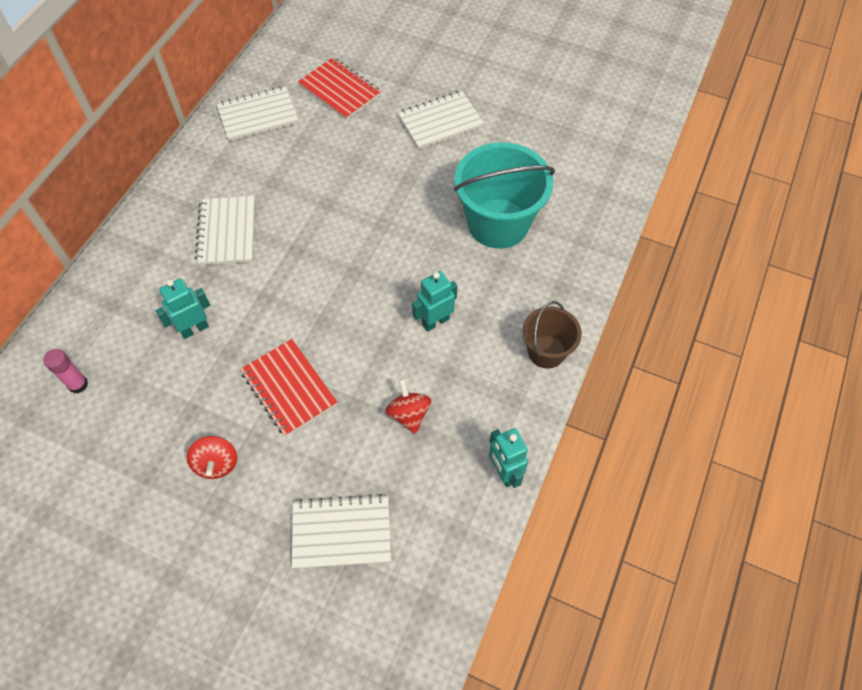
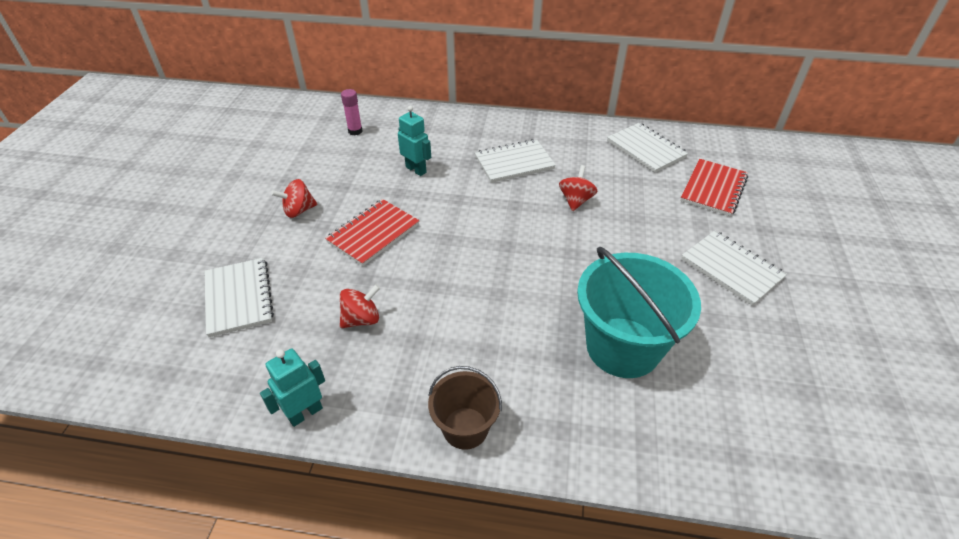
camera: 75 degrees right, 15 degrees down
turquoise robot [412,271,458,332] -> none
none -> red spinning top [559,165,597,211]

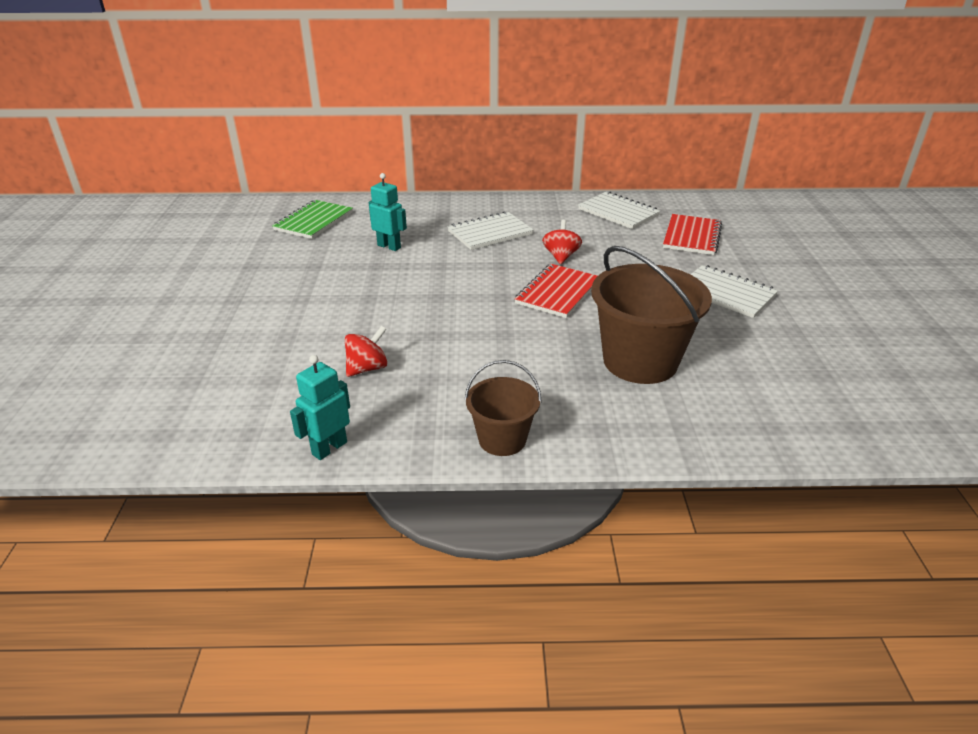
camera: 10 degrees left, 10 degrees down
white notebook [205,258,274,337] -> none
red spinning top [271,179,317,218] -> none
red notebook [325,199,419,266] -> red notebook moved to [514,264,597,318]
pink glue stick [341,89,363,135] -> green notebook [272,200,353,239]
turquoise bucket [577,247,701,378] -> brown bucket [591,246,712,384]

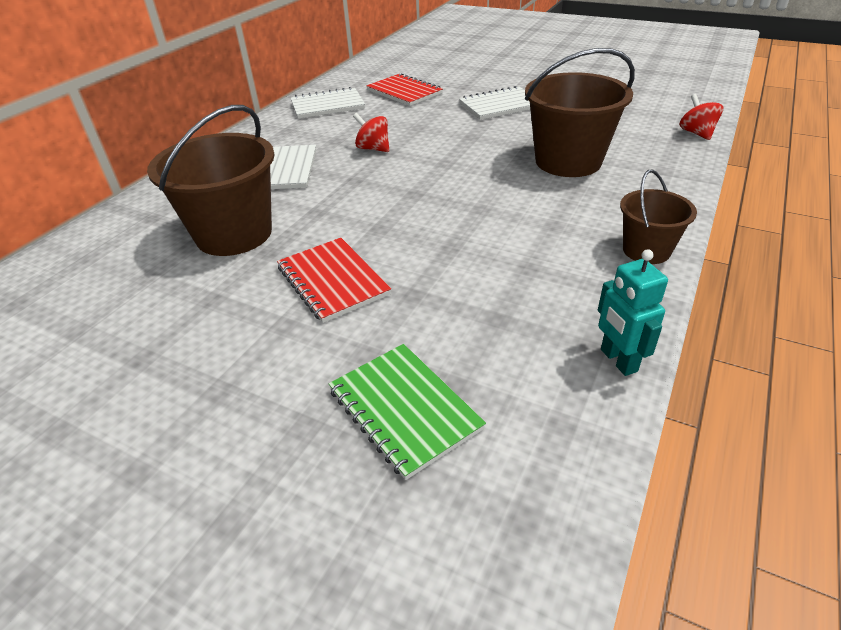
camera: 60 degrees left, 5 degrees up
green notebook [272,200,353,239] -> green notebook moved to [329,344,486,480]
red spinning top [345,326,387,377] -> red spinning top moved to [680,94,723,140]
turquoise robot [369,173,407,251] -> brown bucket [147,105,275,256]
red notebook [514,264,597,318] -> red notebook moved to [277,238,391,323]

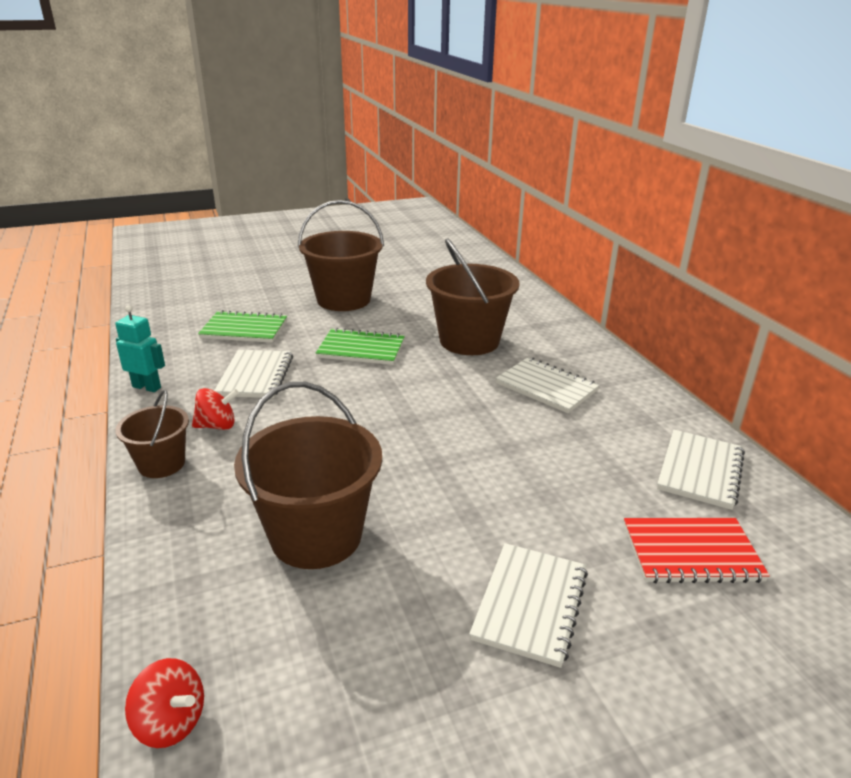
camera: 130 degrees right, 10 degrees down
red notebook [277,238,391,323] -> green notebook [316,328,405,365]
red spinning top [353,113,389,152] -> red spinning top moved to [192,388,239,430]
none -> white notebook [214,350,293,398]
none -> brown bucket [298,200,384,311]

